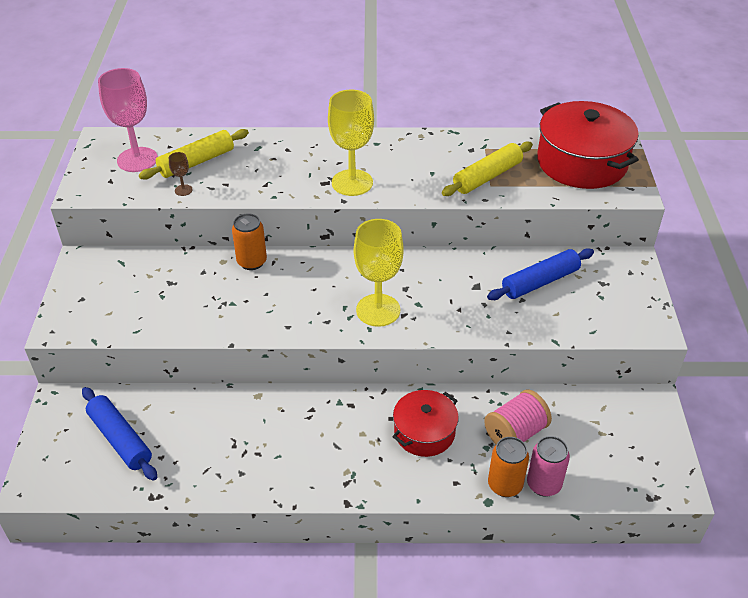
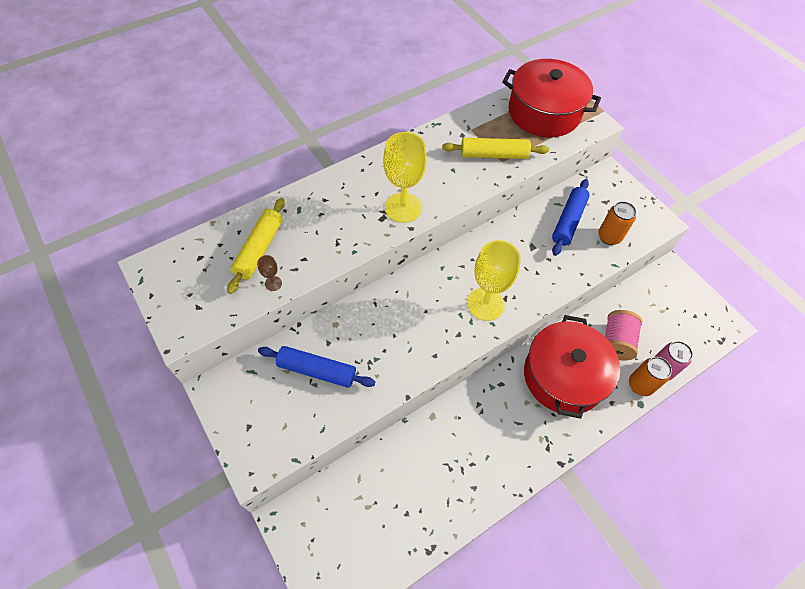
camera: 35 degrees left, 15 degrees up
blue rolling pin [82,387,157,481] -> blue rolling pin moved to [258,346,375,388]
pink goblet [98,68,158,172] -> none
orange can [232,213,267,270] -> orange can moved to [598,201,636,245]
red pot [392,390,459,457] -> red pot [524,315,620,419], size x1.70
yellow rolling pin [442,141,533,196] -> yellow rolling pin turned 75 degrees clockwise [442,138,549,159]

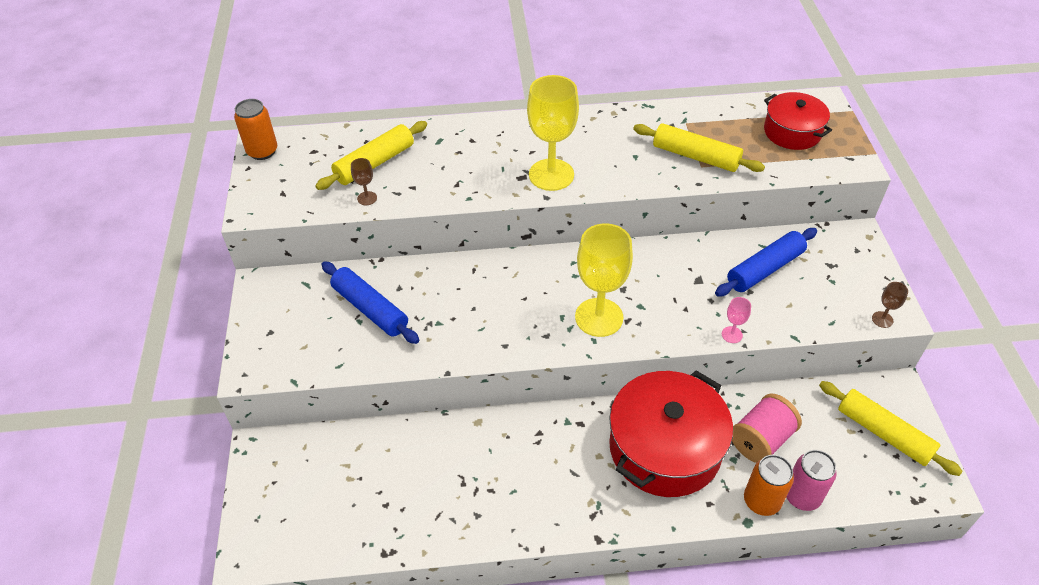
camera: 30 degrees right, 10 degrees down
red pot [502,59,601,137] -> red pot [764,92,832,150], size x0.59
orange can [598,201,636,245] -> orange can moved to [234,99,277,160]
none -> pink goblet [722,297,751,343]
none -> yellow rolling pin [819,381,963,476]
none -> brown goblet [872,282,908,328]

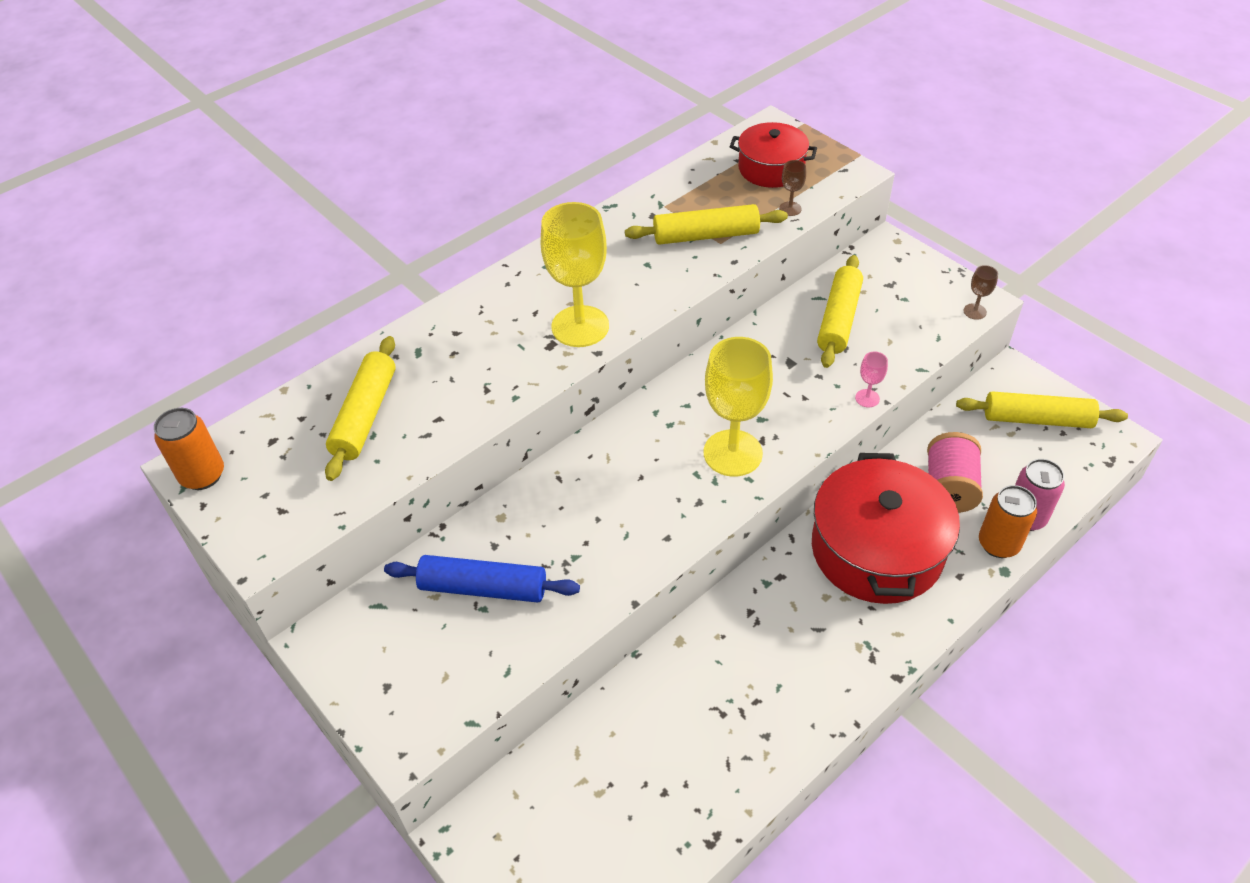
camera: 35 degrees left, 0 degrees up
brown goblet [351,158,377,205] -> brown goblet moved to [779,160,806,216]
blue rolling pin [715,228,817,296] -> yellow rolling pin [817,255,863,368]

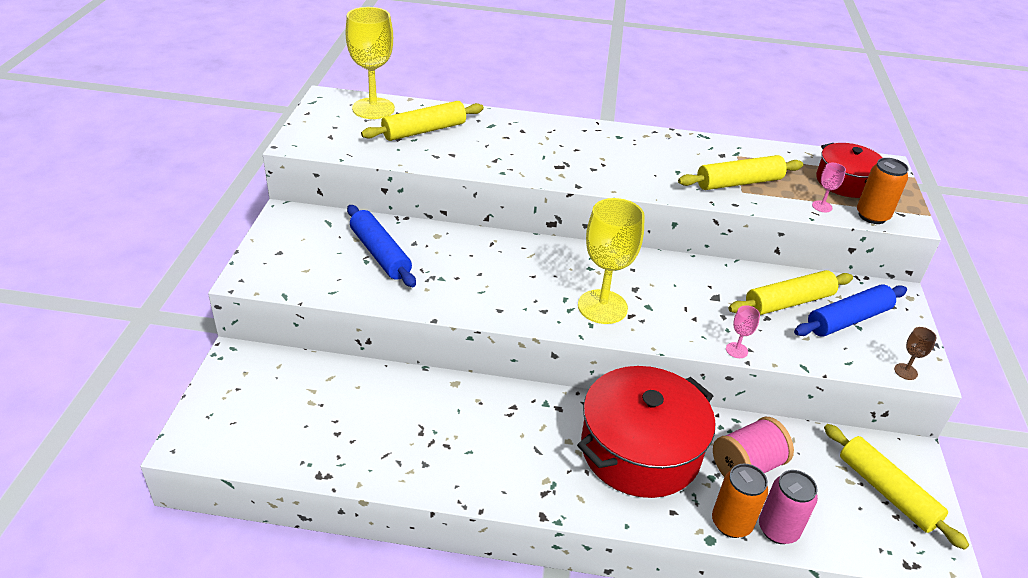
camera: 45 degrees right, 10 degrees down
orange can [154,408,224,490] -> orange can moved to [857,158,909,224]
yellow goblet [541,202,609,347] -> yellow goblet moved to [346,7,395,119]
yellow rolling pin [625,204,788,245] -> yellow rolling pin turned 60 degrees counterclockwise [678,155,803,190]
brown goblet [779,160,806,216] -> pink goblet [812,163,846,212]
none -> blue rolling pin [794,284,907,337]

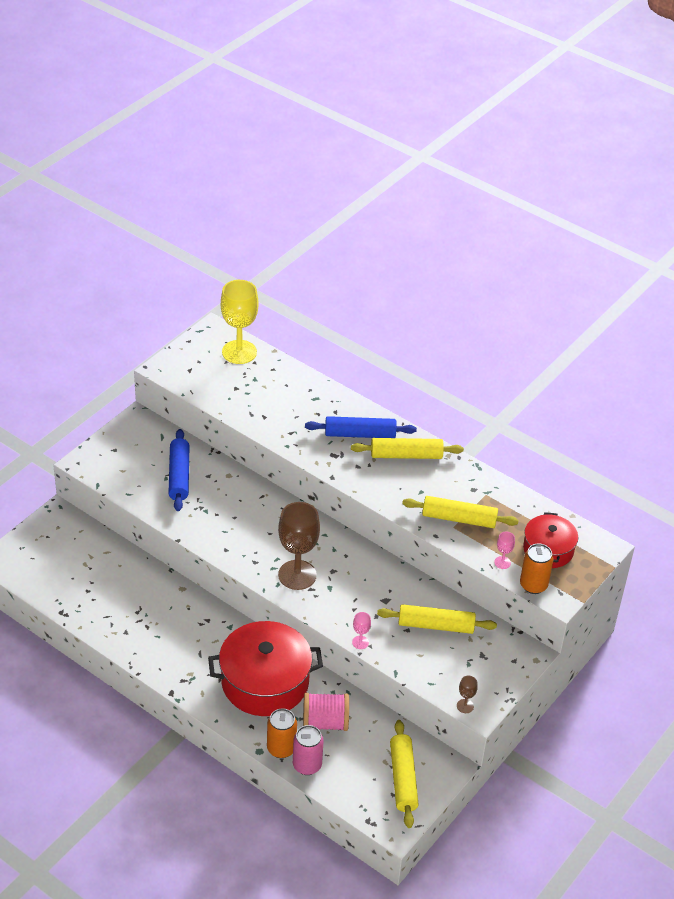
camera: 30 degrees right, 5 degrees up
yellow rolling pin [361,101,484,141] -> yellow rolling pin moved to [351,438,464,459]
yellow goblet [578,198,645,324] -> brown goblet [278,502,320,590]
blue rolling pin [794,284,907,337] -> blue rolling pin moved to [305,416,417,438]

